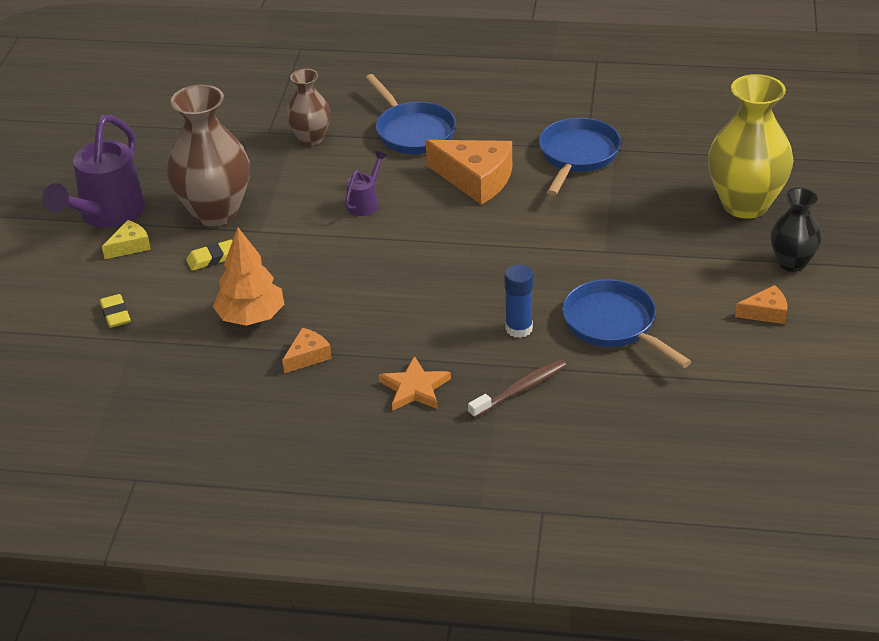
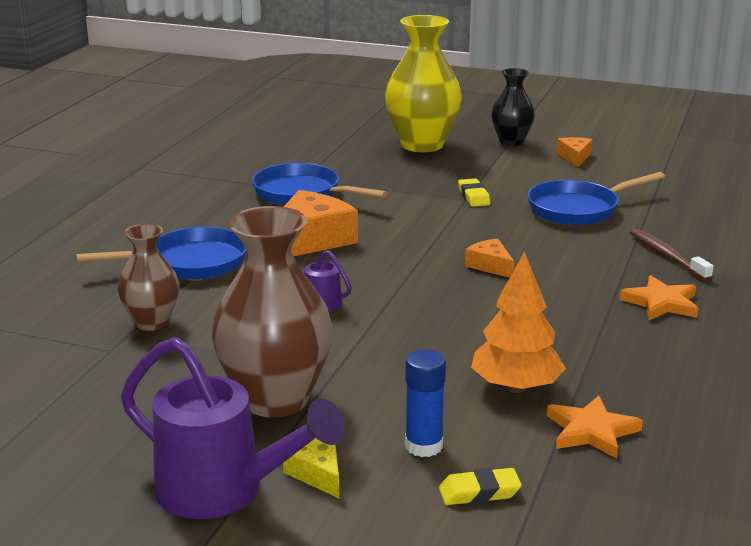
camera: 80 degrees left, 15 degrees down
yellow eraser [186,240,233,271] -> yellow eraser moved to [458,178,490,207]
orange cheese [282,328,332,373] -> orange cheese moved to [465,239,514,278]
blue glue stick [504,264,533,338] -> blue glue stick moved to [405,350,446,457]
none -> orange star [547,395,643,459]

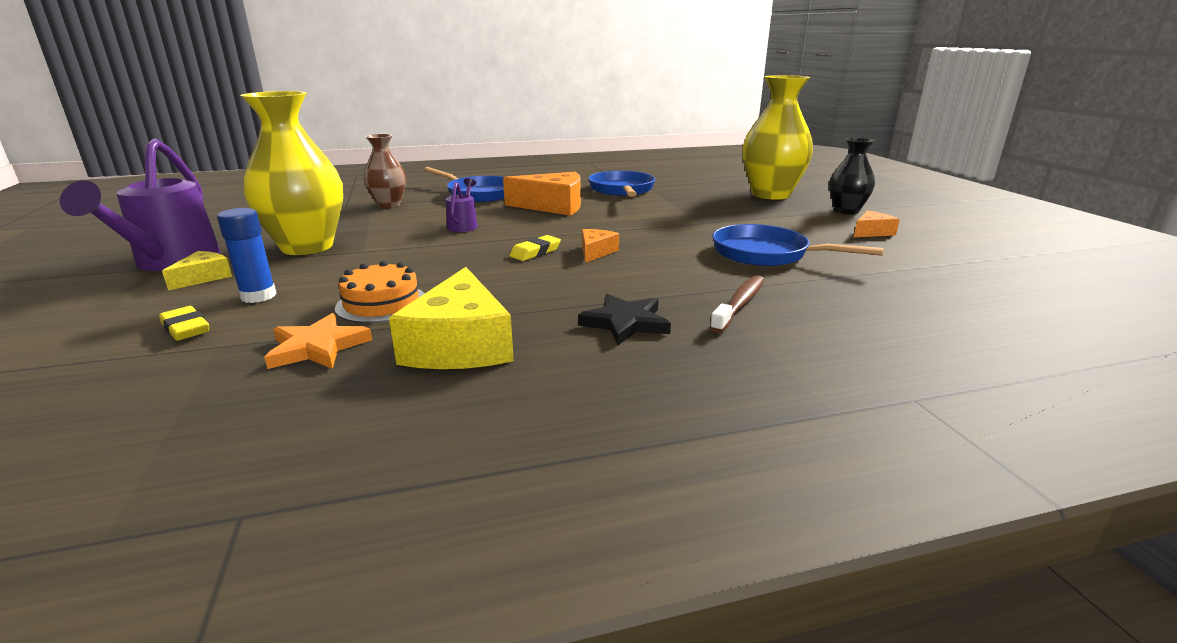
camera: 55 degrees right, 0 degrees up
brown vase [212,206,333,418] -> yellow vase [241,91,343,255]
yellow eraser [458,178,490,207] -> yellow eraser moved to [509,235,561,261]
orange tree [471,251,566,393] -> orange cake [335,261,425,323]
orange star [619,275,698,320] -> black star [578,294,671,345]
none -> yellow cheese [389,267,514,369]

